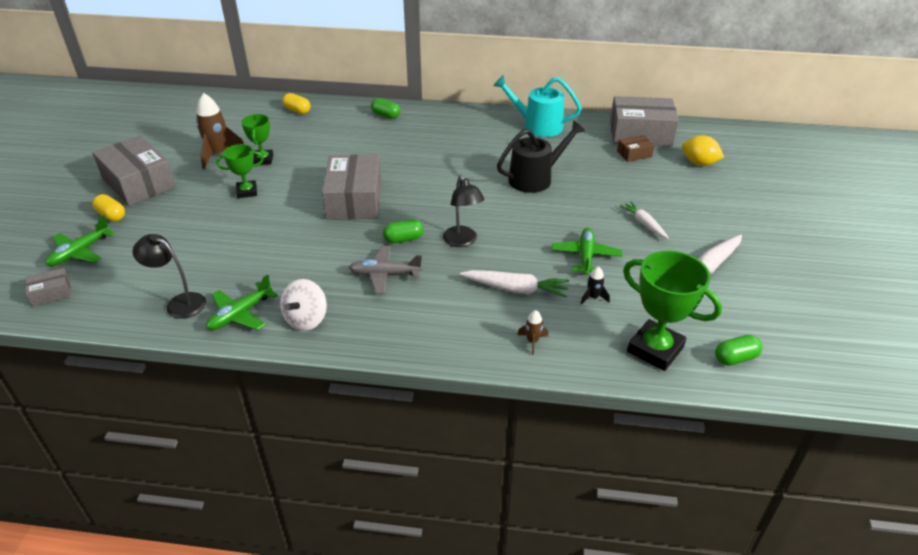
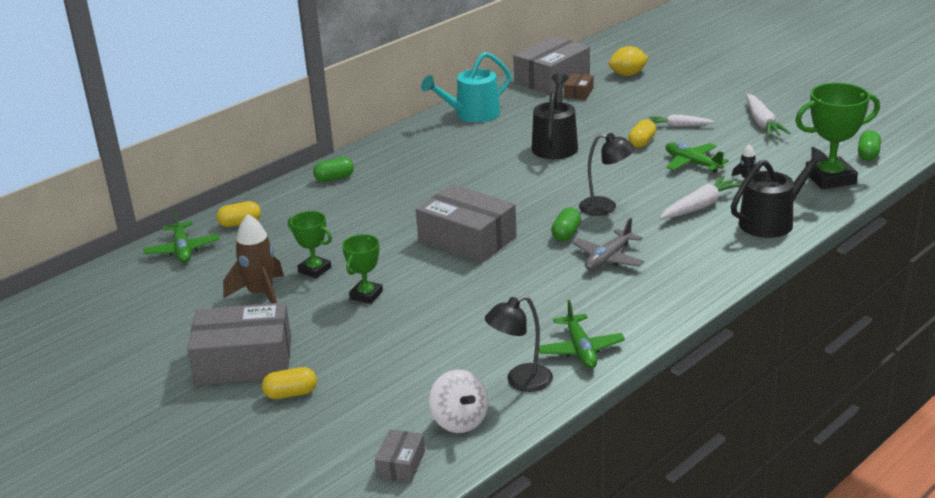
camera: 50 degrees left, 10 degrees down
green plane [46,215,115,266] -> green plane moved to [143,210,220,263]
white spinning top [280,279,327,331] -> white spinning top moved to [429,370,488,433]
brown rocket [517,310,548,355] -> black watering can [731,147,828,238]
none -> yellow capsule [628,119,656,148]

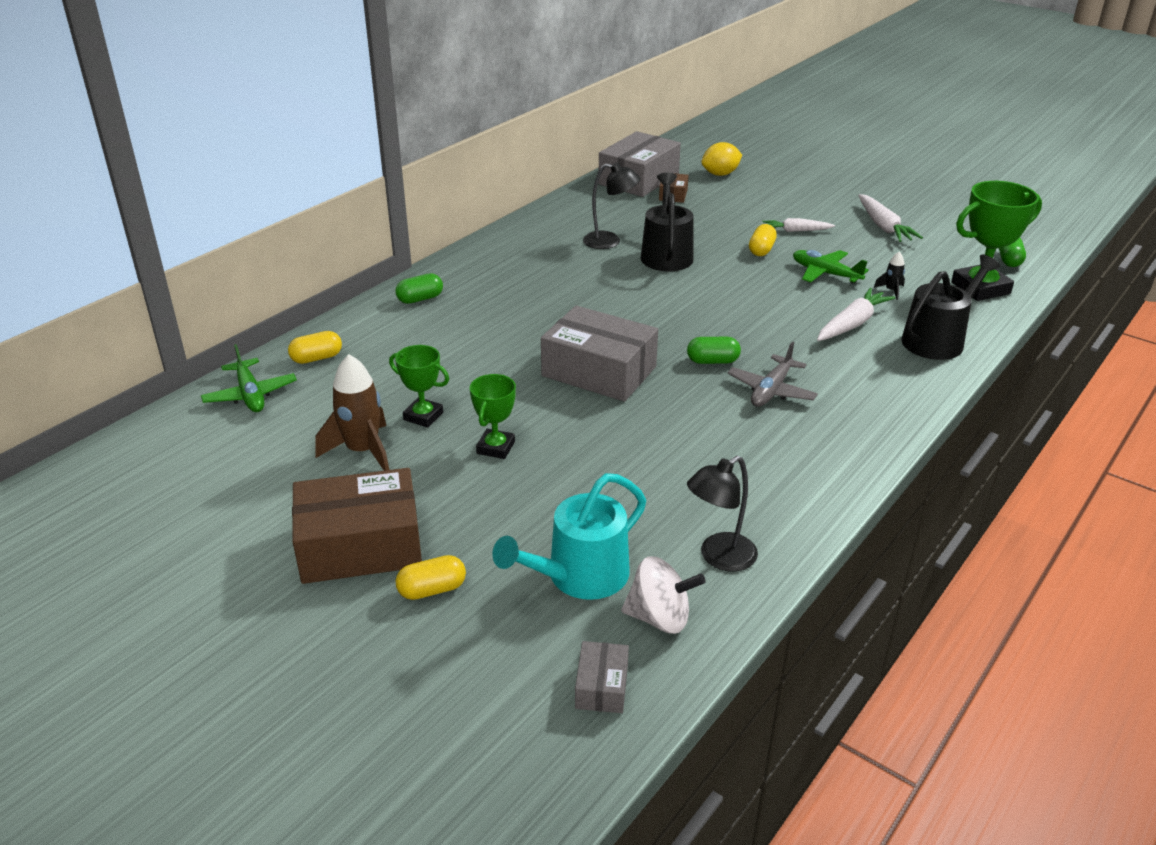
camera: 10 degrees left, 5 degrees up
grey box [187,302,291,385] -> brown box [292,468,422,584]
turquoise watering can [421,52,511,123] -> turquoise watering can moved to [492,473,646,600]
white spinning top [429,370,488,433] -> white spinning top turned 45 degrees counterclockwise [621,556,706,634]
green plane [539,300,625,368] -> none
green capsule [551,207,581,241] -> green capsule turned 75 degrees clockwise [687,337,741,364]
black lamp [579,133,635,216] -> black lamp moved to [583,162,640,249]

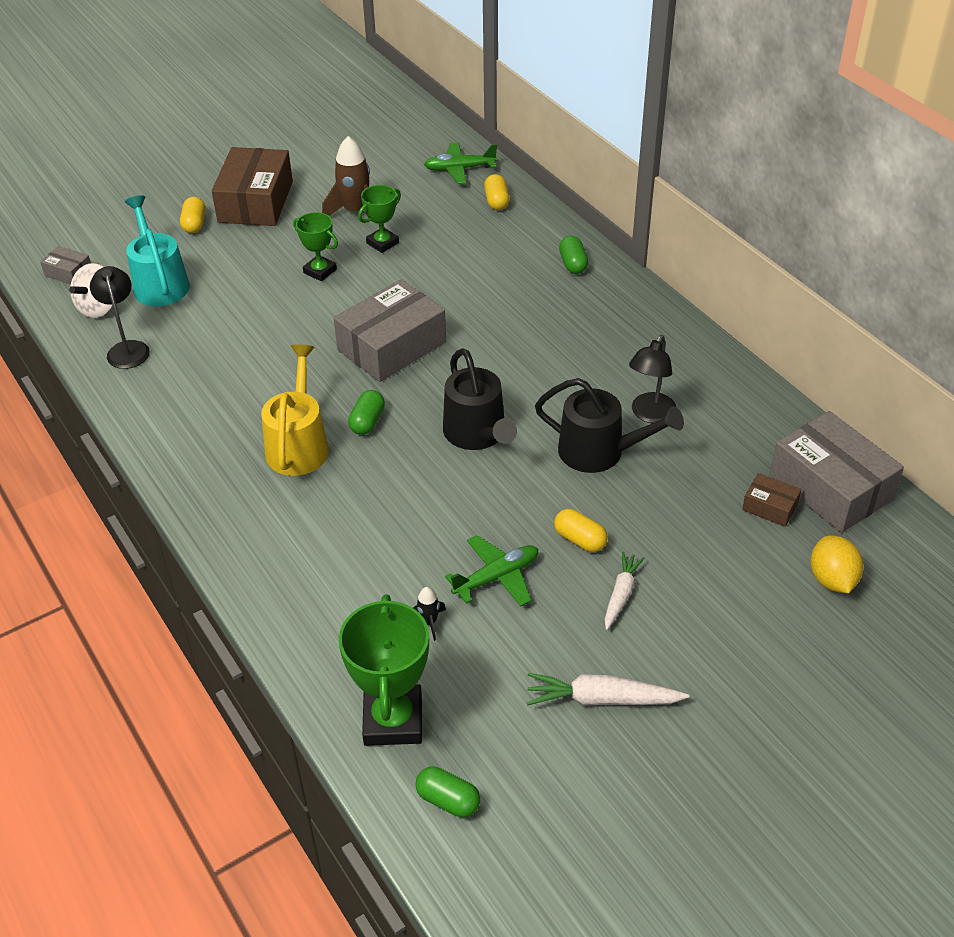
camera: 110 degrees right, 10 degrees up
grey plane [727,341,818,407] -> yellow watering can [261,344,329,476]
white carrot [817,288,895,341] -> none
black watering can [901,254,1000,360] -> black watering can moved to [443,348,517,450]

